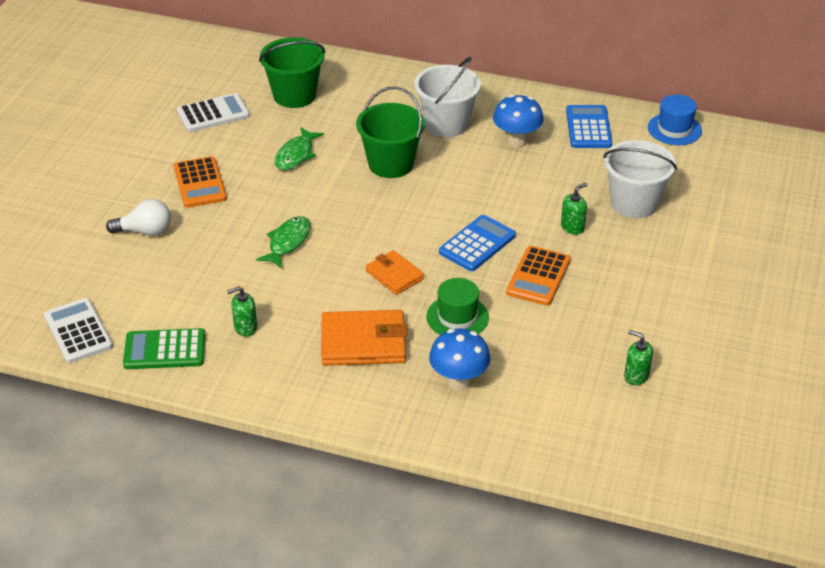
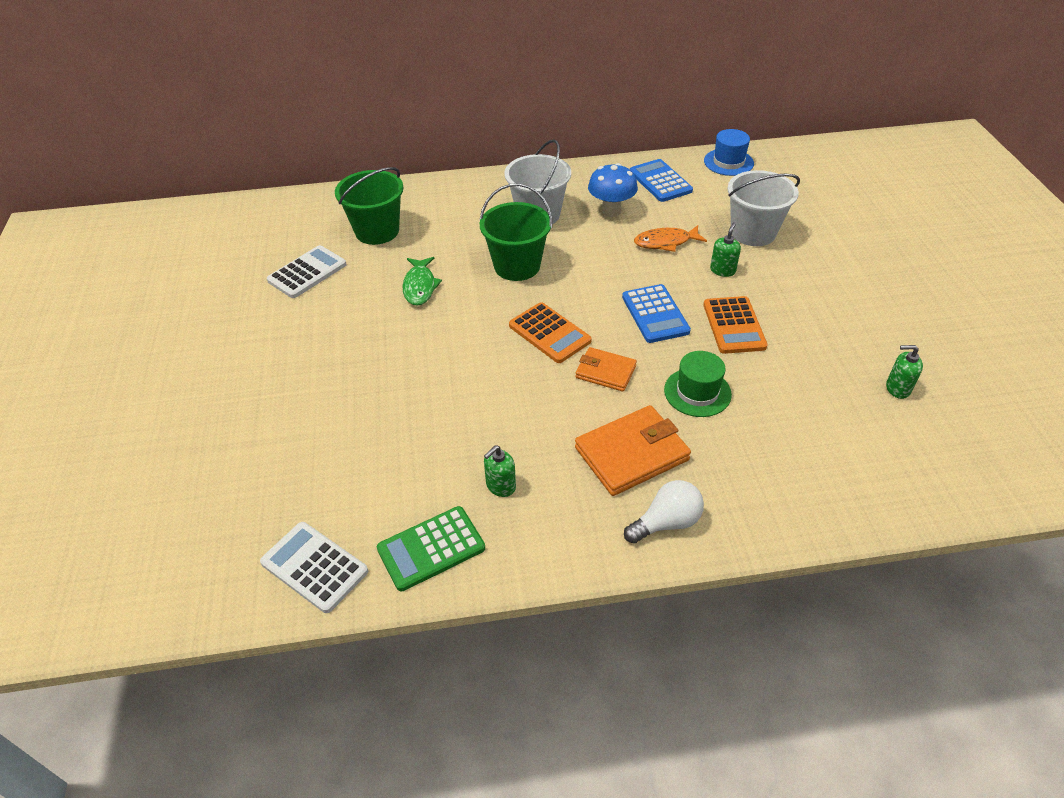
camera: 25 degrees left, 5 degrees up
white light bulb [106,199,171,236] -> white light bulb moved to [624,480,704,544]
orange calculator [174,156,227,208] -> orange calculator moved to [509,302,592,363]
green fish [256,216,310,268] -> none
blue mushroom [429,329,490,390] -> none
blue calculator [439,215,516,271] -> blue calculator turned 150 degrees clockwise [622,284,691,343]
none -> orange fish [634,225,707,252]

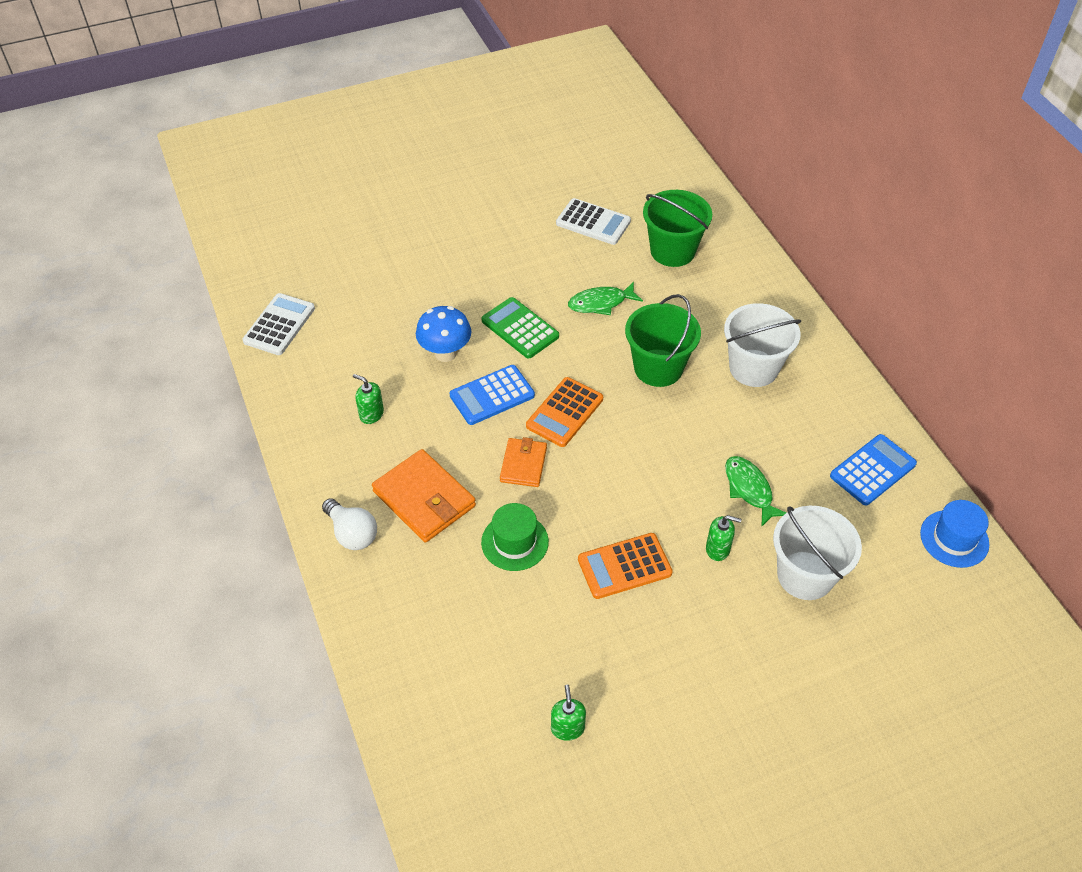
camera: 75 degrees right, 5 degrees up
green calculator [377,506,485,591] -> green calculator moved to [482,297,559,359]
blue mushroom [588,163,638,217] -> blue mushroom moved to [416,306,471,362]
blue calculator [622,284,691,343] -> blue calculator moved to [450,365,535,425]
orange fish [634,225,707,252] -> green fish [725,456,786,527]

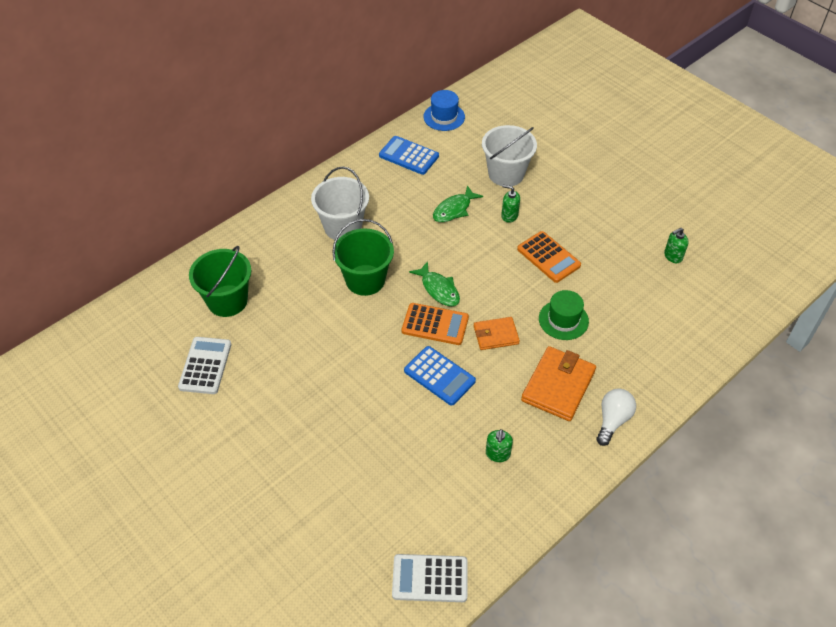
camera: 110 degrees left, 0 degrees up
blue mushroom [416,306,471,362] -> none
green calculator [482,297,559,359] -> none
green fish [568,282,643,315] -> green fish moved to [409,261,460,306]
green soap dispenser [706,515,741,561] -> green soap dispenser turned 60 degrees counterclockwise [501,185,520,223]

